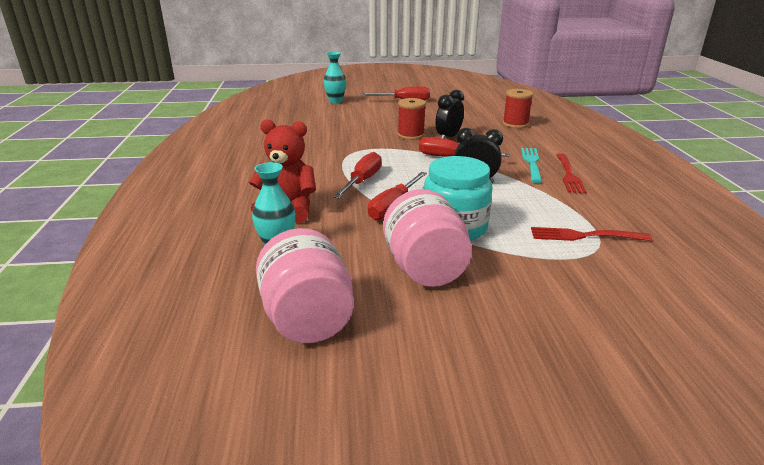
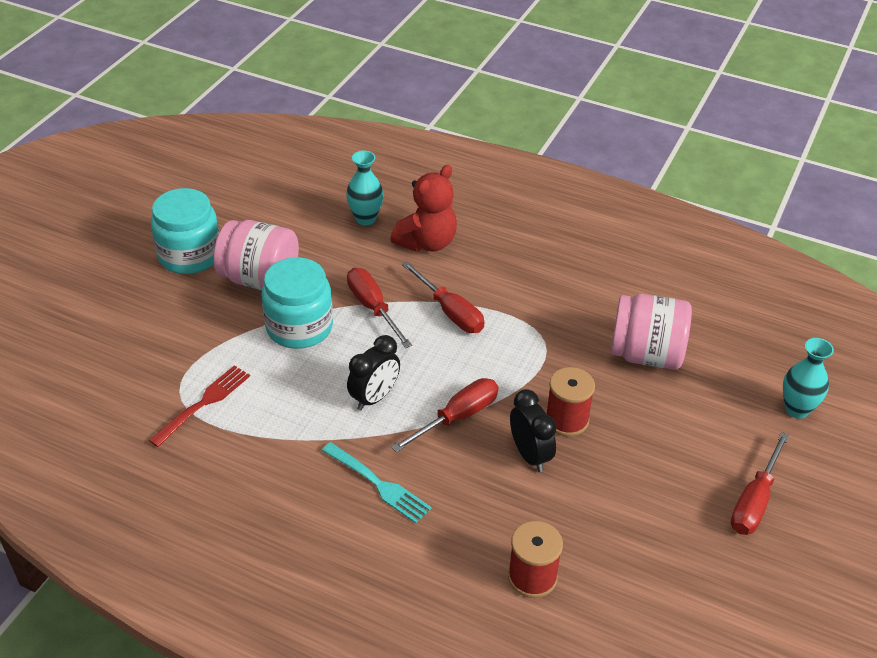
camera: 120 degrees right, 15 degrees up
pink jar [256,228,354,343] -> pink jar moved to [610,294,692,370]
red fork [556,153,587,193] -> none
none -> turquoise jar [151,188,219,274]

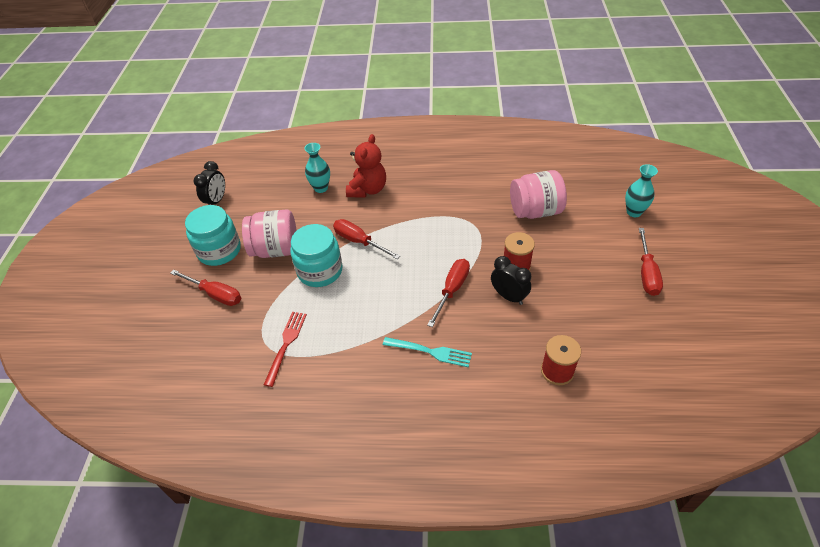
camera: 20 degrees left, 5 degrees up
black clock [347,335,400,411] -> black clock moved to [193,161,225,205]
red screwdriver [402,261,484,333] -> red screwdriver moved to [170,269,241,306]

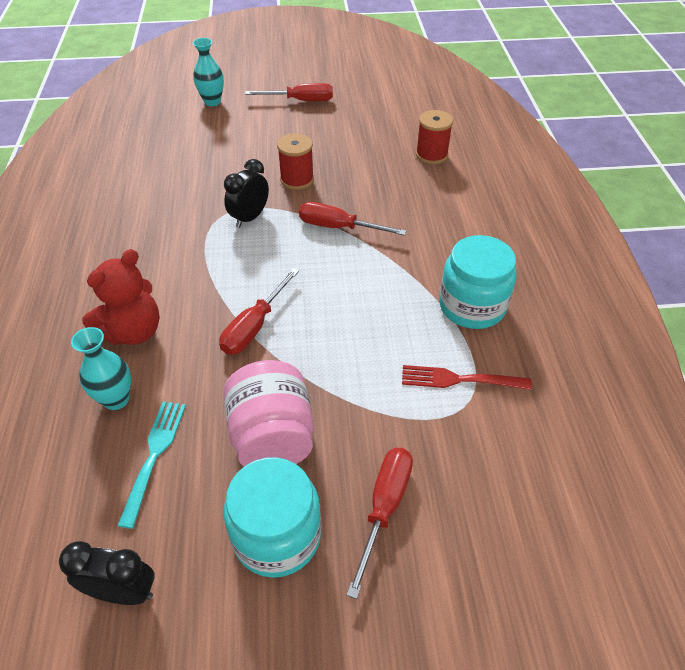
camera: 100 degrees left, 0 degrees up
turquoise jar [290,224,342,287] -> turquoise jar moved to [439,235,517,329]
red teddy bear [346,134,386,198] -> red teddy bear turned 120 degrees clockwise [82,249,160,345]
turquoise fork [383,337,472,367] -> turquoise fork moved to [118,402,186,529]
black clock [491,256,531,305] -> black clock moved to [224,159,269,228]
pink jar [510,170,567,219] -> none

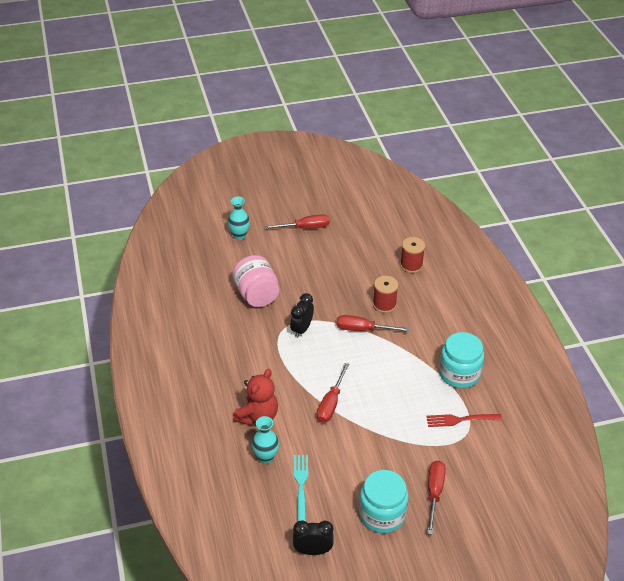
camera: 10 degrees left, 5 degrees down
pink jar [224,360,314,466] -> pink jar moved to [232,255,279,307]
red spool [277,134,314,190] -> red spool moved to [373,276,398,313]

